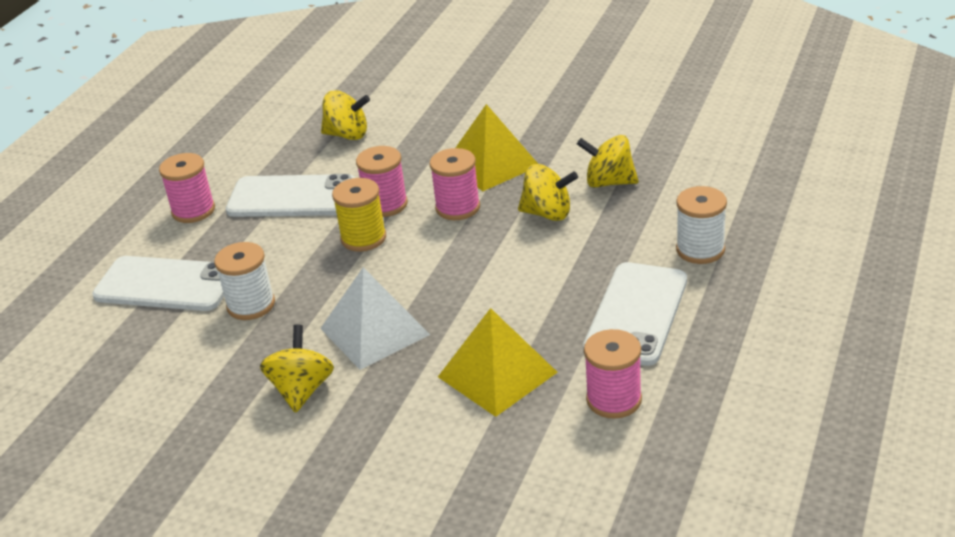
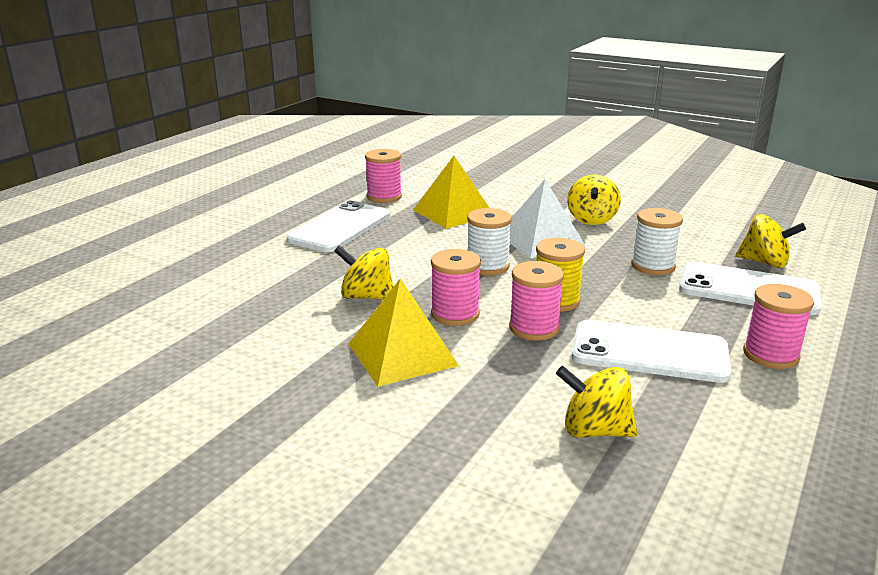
camera: 175 degrees left, 10 degrees down
yellow spinning top [577,135,639,188] -> yellow spinning top moved to [736,214,806,268]
white spool [676,186,727,264] -> white spool moved to [467,208,512,275]

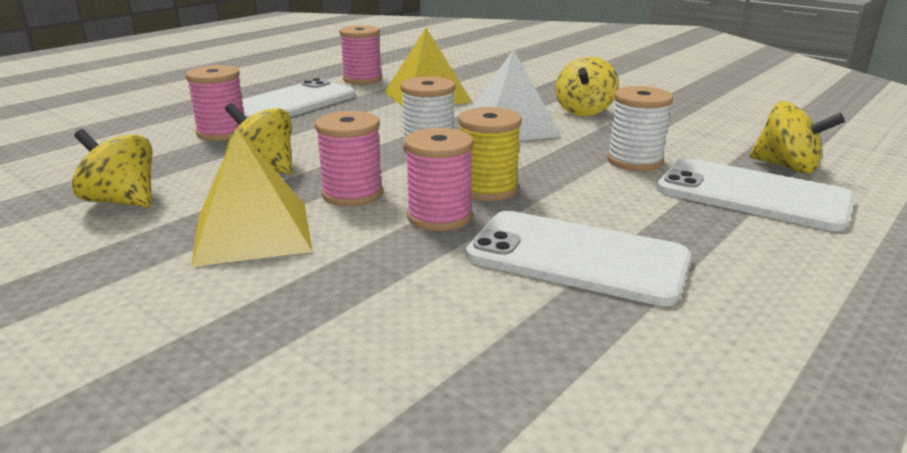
camera: 10 degrees right, 0 degrees up
yellow spinning top [556,366,637,438] -> yellow spinning top moved to [72,129,152,207]
pink spool [743,284,814,369] -> pink spool moved to [186,65,244,141]

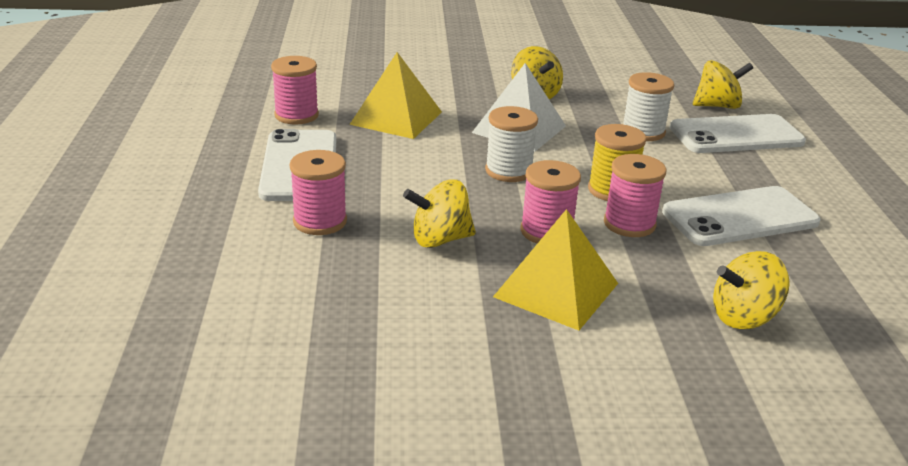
camera: 45 degrees left, 5 degrees up
yellow spinning top [72,129,152,207] -> yellow spinning top moved to [713,251,790,329]

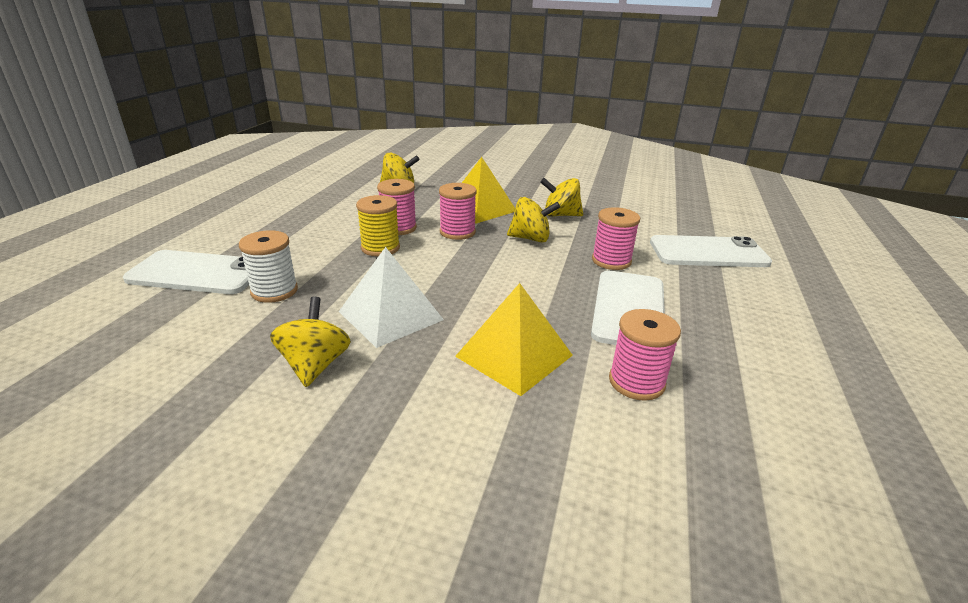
camera: 160 degrees left, 0 degrees up
white spool [485,106,538,182] -> none
white phone [662,186,820,246] -> white phone moved to [650,235,772,267]
yellow spinning top [693,60,753,109] -> yellow spinning top moved to [540,178,583,216]

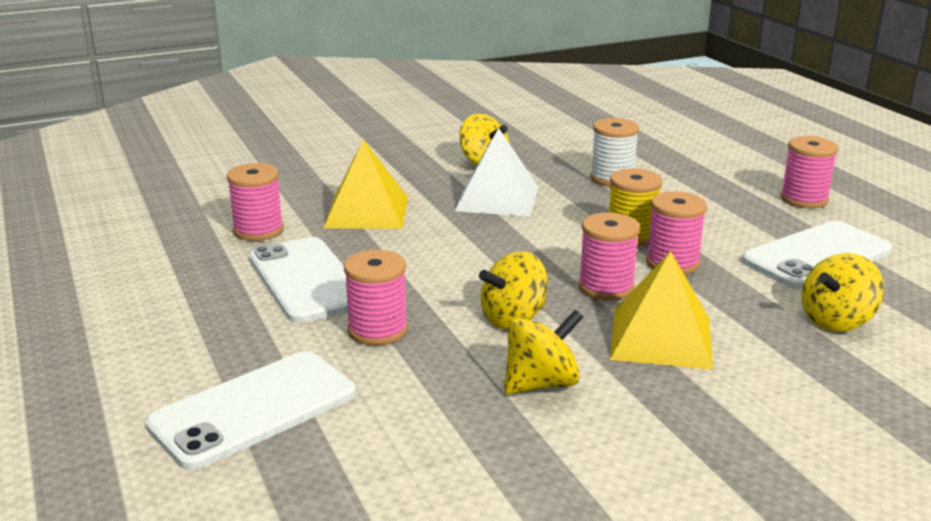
camera: 140 degrees right, 5 degrees down
white phone [123,250,249,294] -> white phone moved to [741,221,893,289]
none -> pink spool [780,136,838,208]

